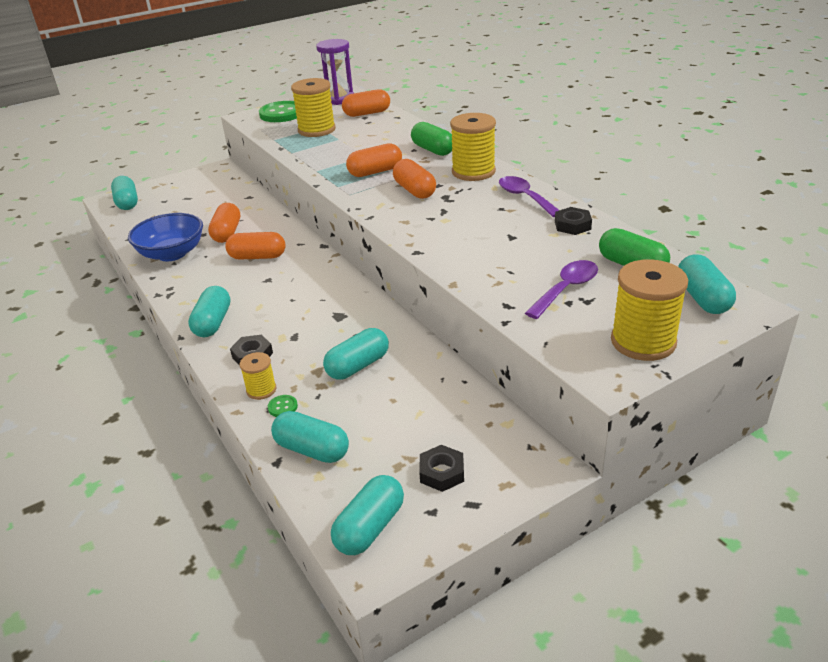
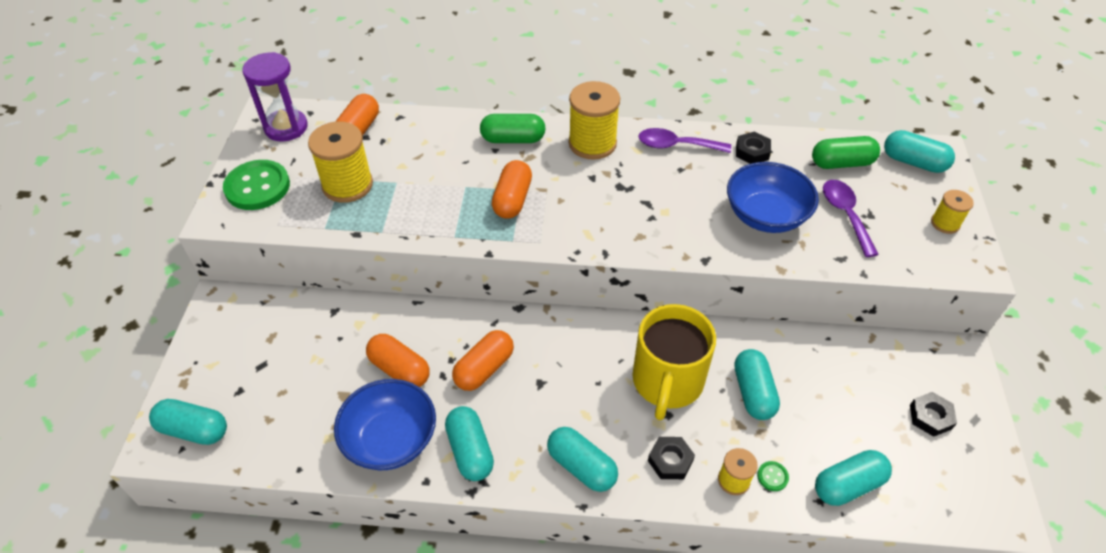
camera: 55 degrees left, 15 degrees up
turquoise capsule [331,475,404,555] -> turquoise capsule moved to [445,406,494,481]
orange capsule [393,159,436,199] -> none
yellow spool [611,259,688,361] -> yellow spool [931,190,974,234], size x0.53
none -> yellow mug [632,304,716,421]
none -> blue bowl [727,162,819,233]

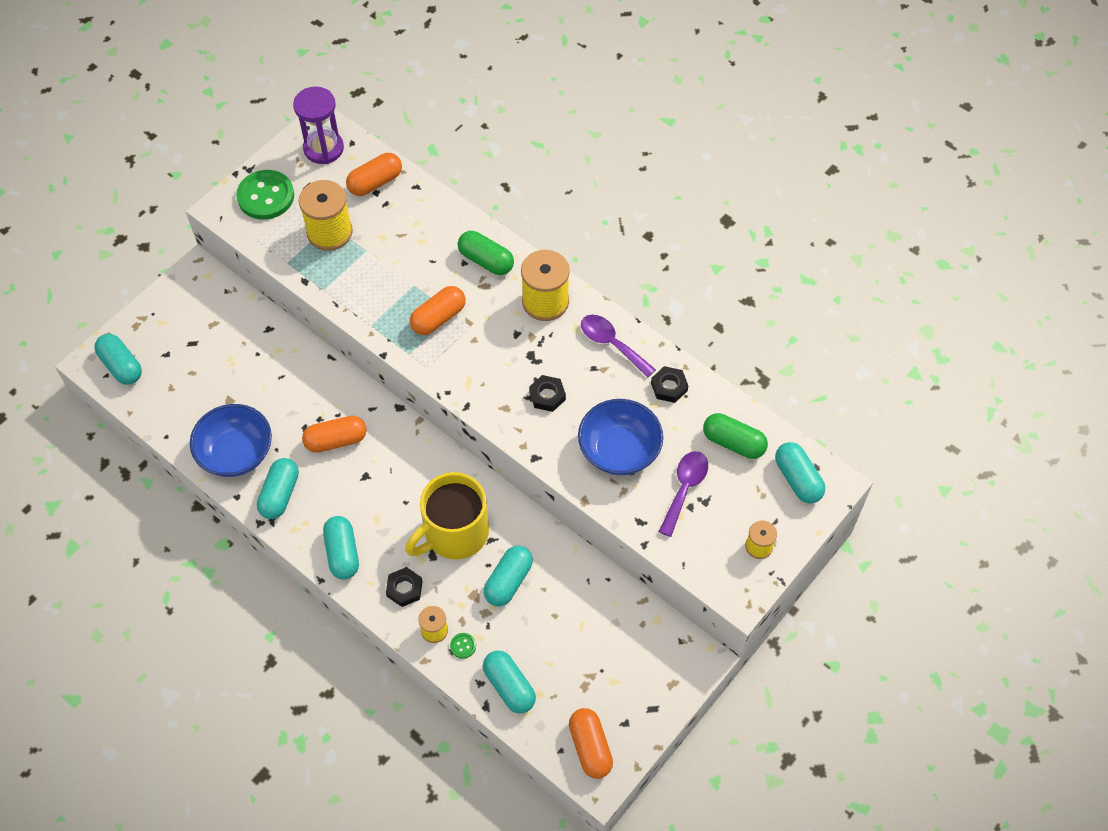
camera: 35 degrees right, 10 degrees up
orange capsule [366,334,430,387] -> orange capsule moved to [569,708,613,779]
turquoise capsule [815,450,892,506] -> turquoise capsule turned 45 degrees clockwise [483,650,536,713]
black nut [910,392,957,437] -> black nut moved to [529,375,566,412]

